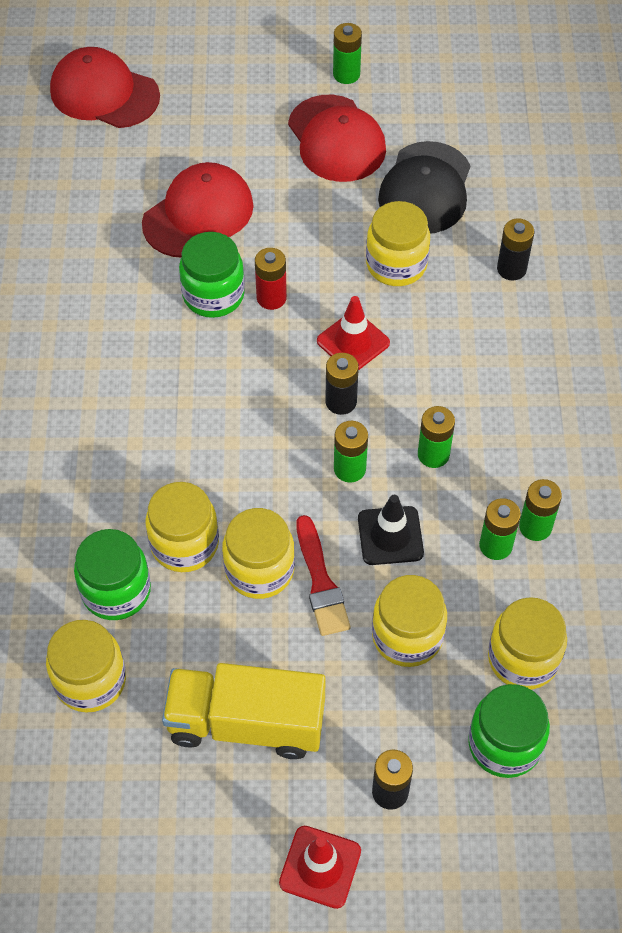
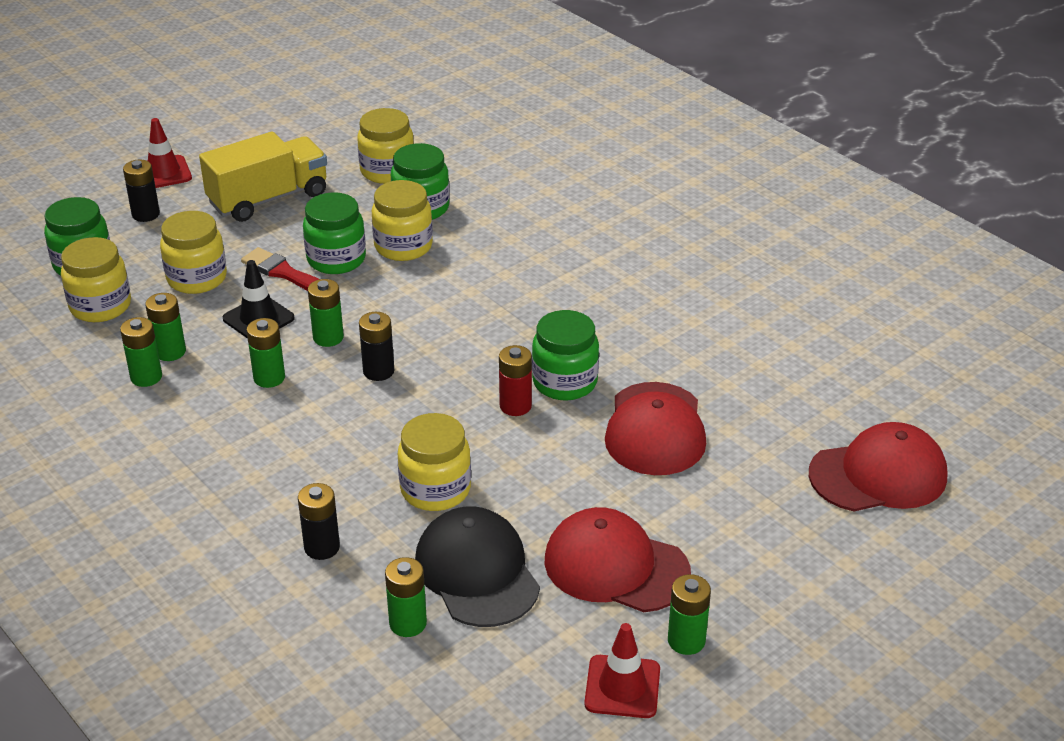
camera: 140 degrees right, 20 degrees down
yellow jar [222,508,295,599] -> green jar [303,192,366,274]
red traffic cone [317,296,390,370] -> red traffic cone moved to [584,623,660,718]
none -> green battery [385,557,427,637]

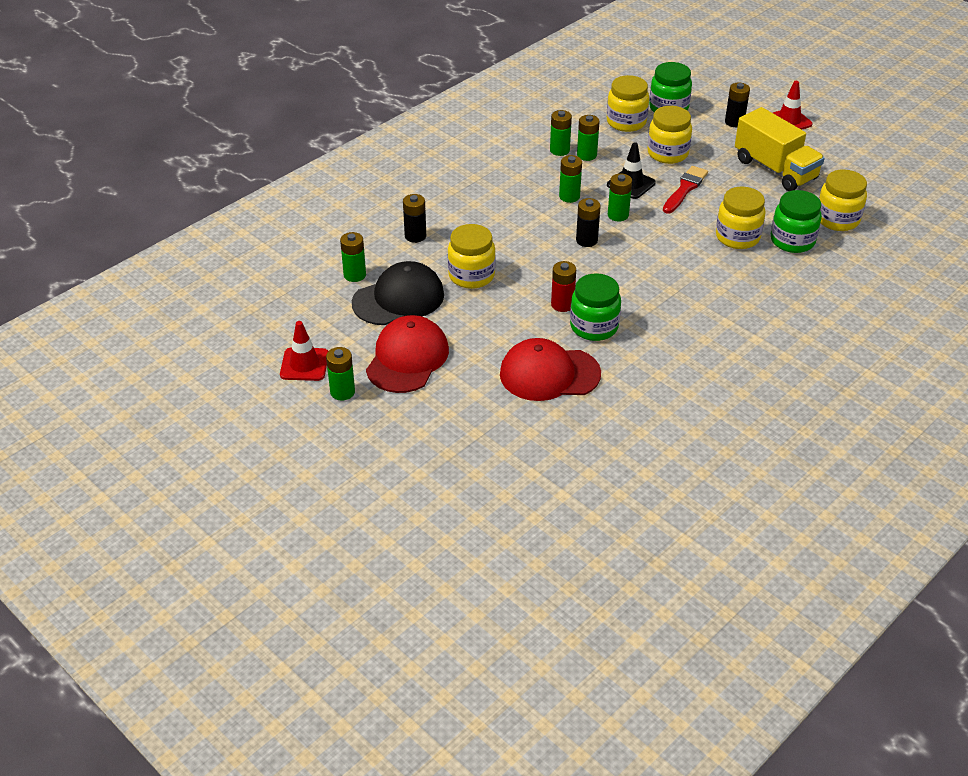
camera: 85 degrees right, 5 degrees up
green jar [303,192,366,274] -> none
red cap [809,422,948,511] -> none

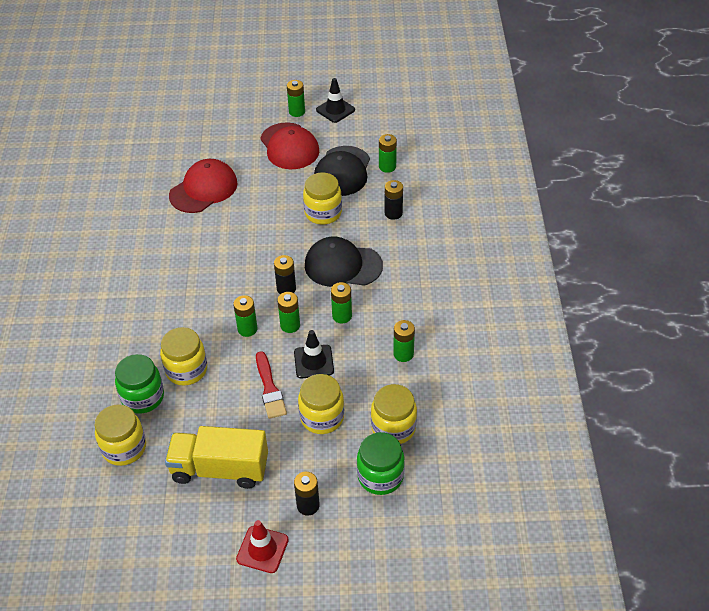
camera: 135 degrees right, 5 degrees up
red traffic cone [280,321,328,381] -> black traffic cone [316,78,355,123]
red battery [551,261,576,312] -> none
green jar [570,273,621,341] -> none
green battery [577,115,600,161] -> green battery moved to [233,295,258,337]
none -> black cap [305,237,383,287]

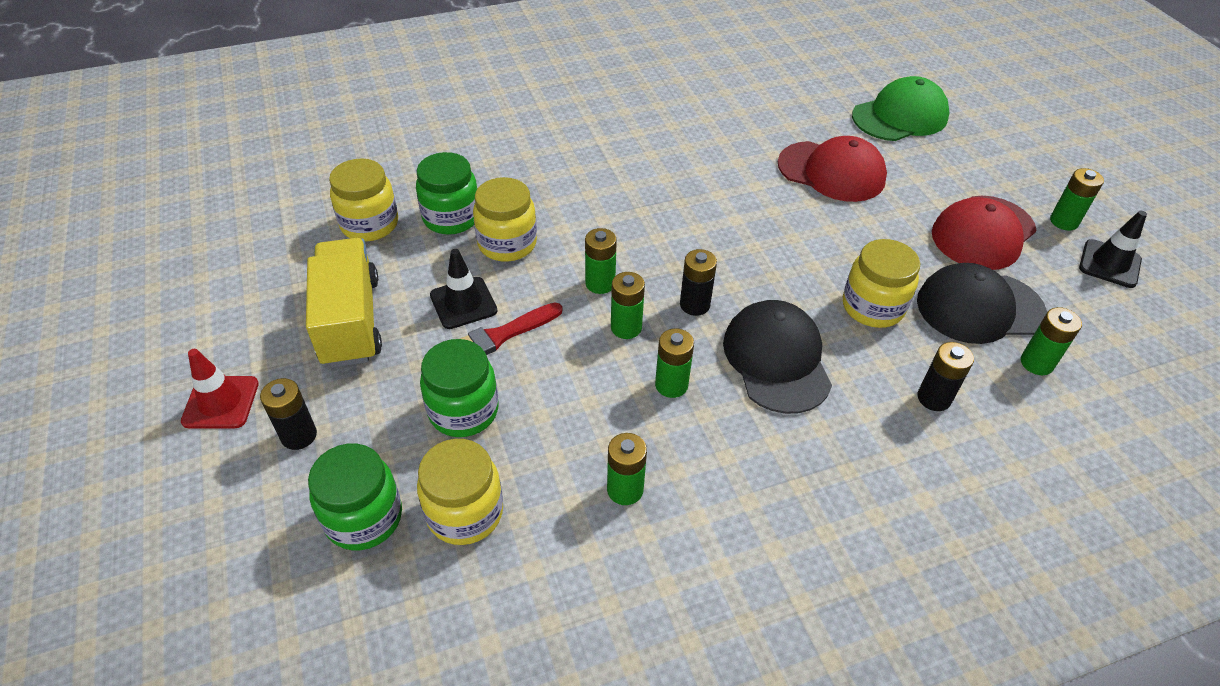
camera: 70 degrees right, 0 degrees up
black traffic cone [294,330,334,378] -> black traffic cone moved to [430,249,497,329]
yellow jar [298,374,344,434] -> green jar [420,339,499,437]
none -> green cap [852,76,950,141]

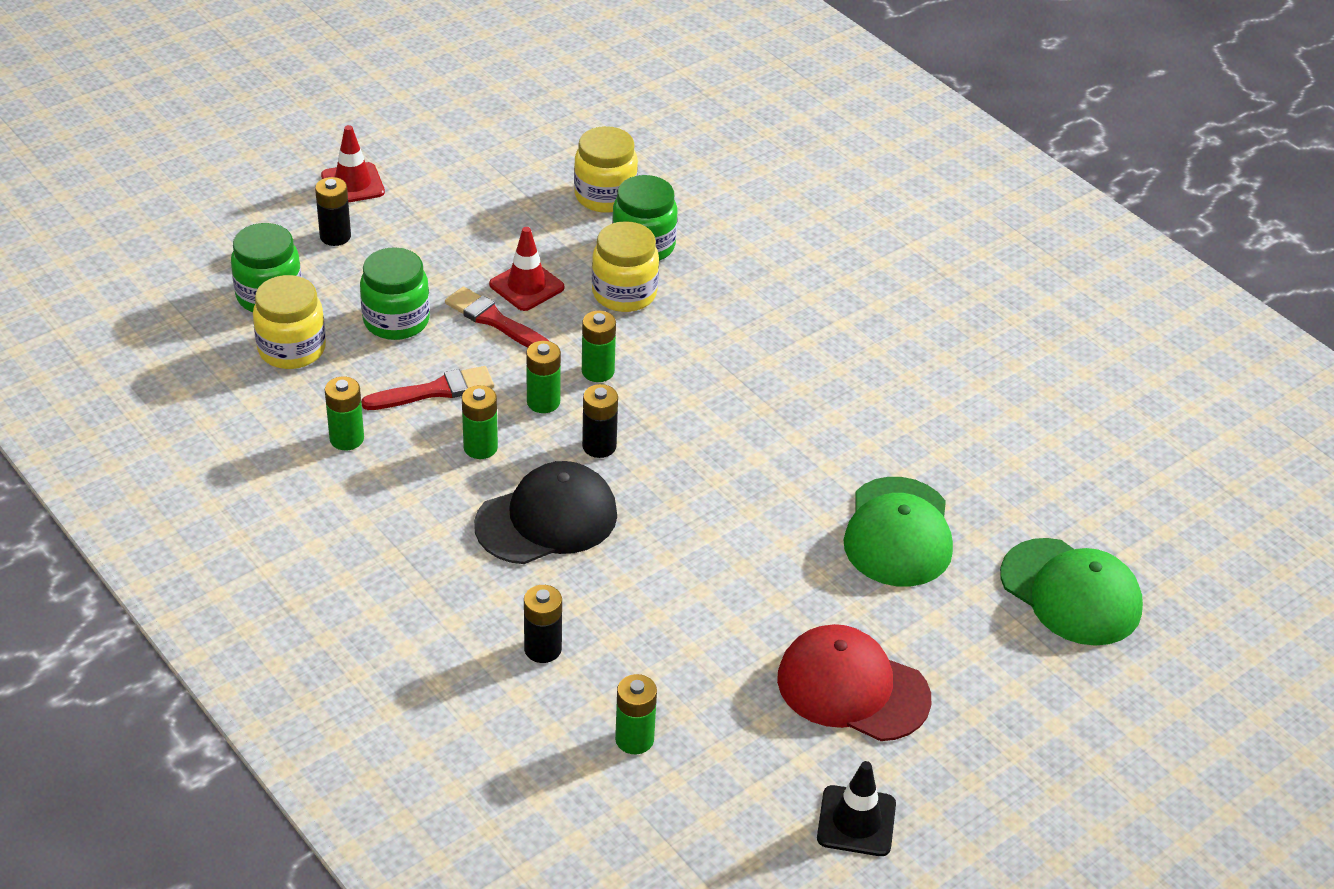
camera: 70 degrees right, 5 degrees down
yellow truck [306,238,382,368] -> none
black traffic cone [430,249,497,329] -> red traffic cone [489,227,564,311]
red cap [778,136,887,202] -> green cap [844,477,953,587]
yellow jar [843,239,920,328] -> none
black cap [917,263,1047,344] -> none
green battery [1050,168,1104,231] -> none
none -> red brush [361,366,494,410]

